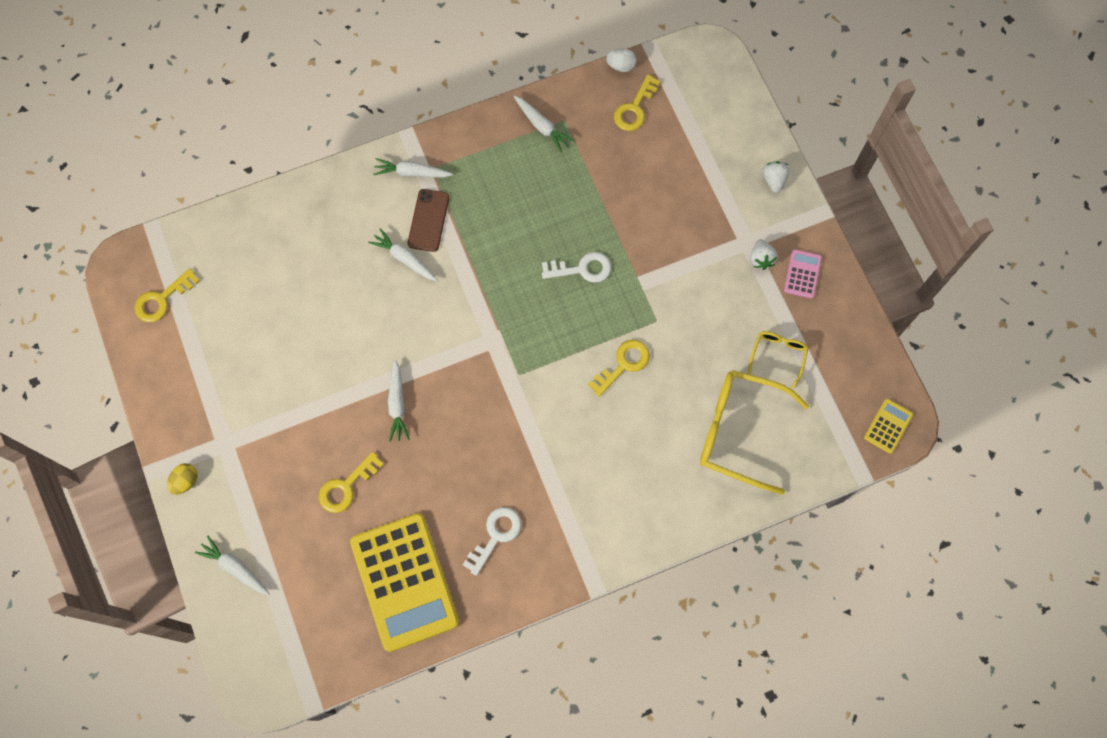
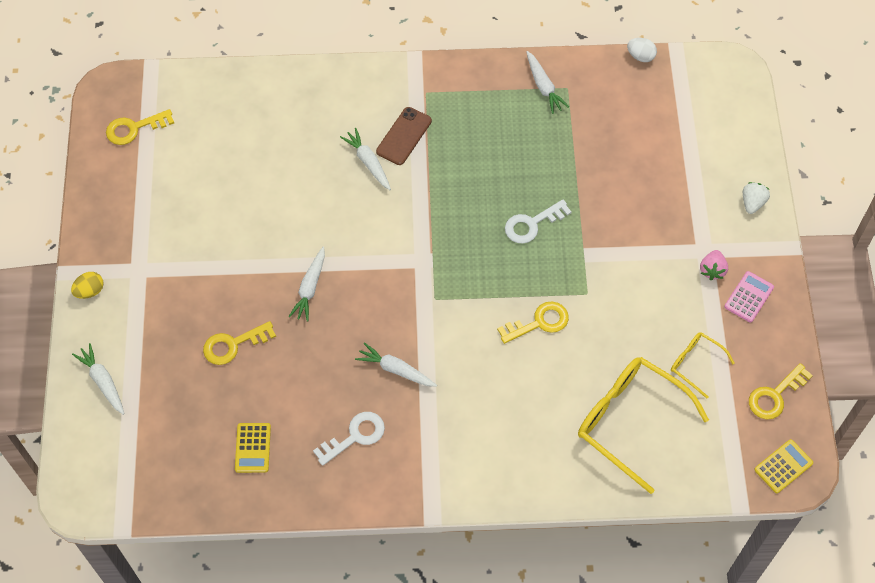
camera: 20 degrees right, 10 degrees down
yellow calculator [350,513,459,652] -> yellow calculator [235,423,271,473], size x0.42
white carrot [373,158,453,178] -> white carrot moved to [355,342,437,387]
white key [542,252,611,283] -> white key turned 135 degrees clockwise [505,199,572,244]
yellow key [614,74,661,131] -> yellow key moved to [749,363,813,419]
yellow glasses [748,331,808,389] -> yellow glasses turned 90 degrees counterclockwise [671,332,735,399]
white strawberry [750,239,778,270] -> pink strawberry [700,250,728,280]

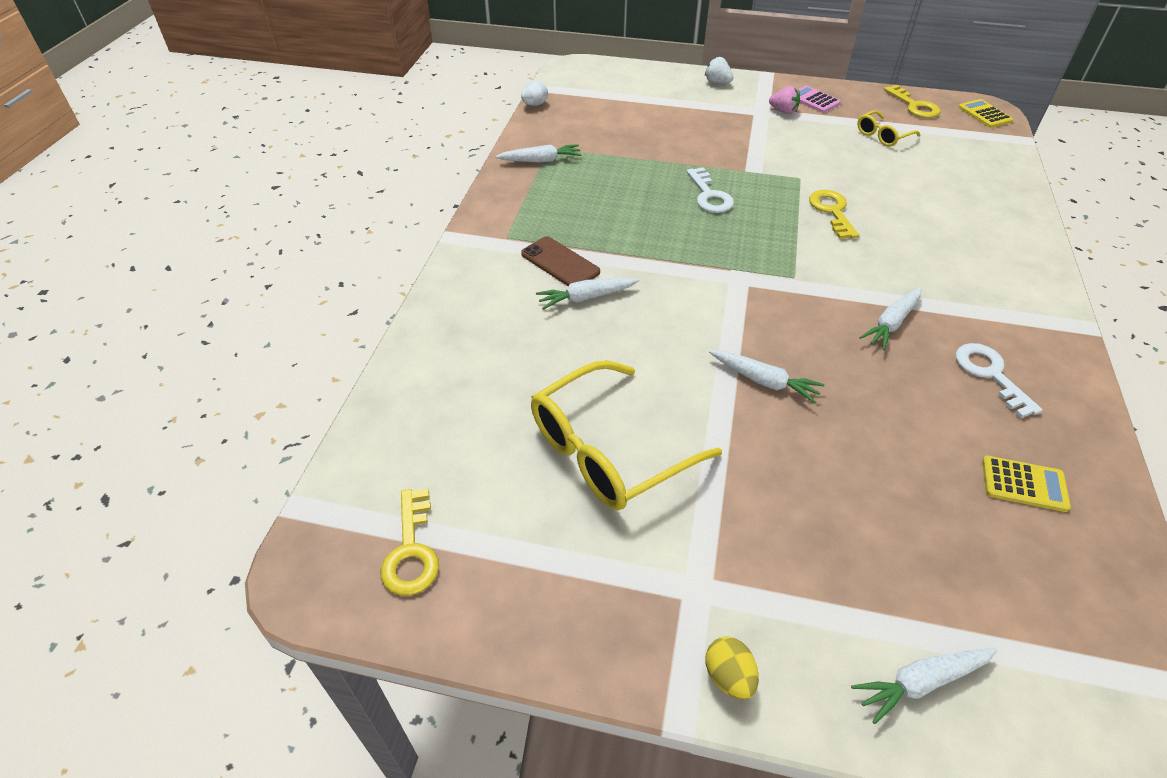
camera: 75 degrees left, 15 degrees down
yellow key [203,321,276,365] -> none
yellow glasses [578,357,709,494] -> yellow glasses moved to [531,360,722,511]

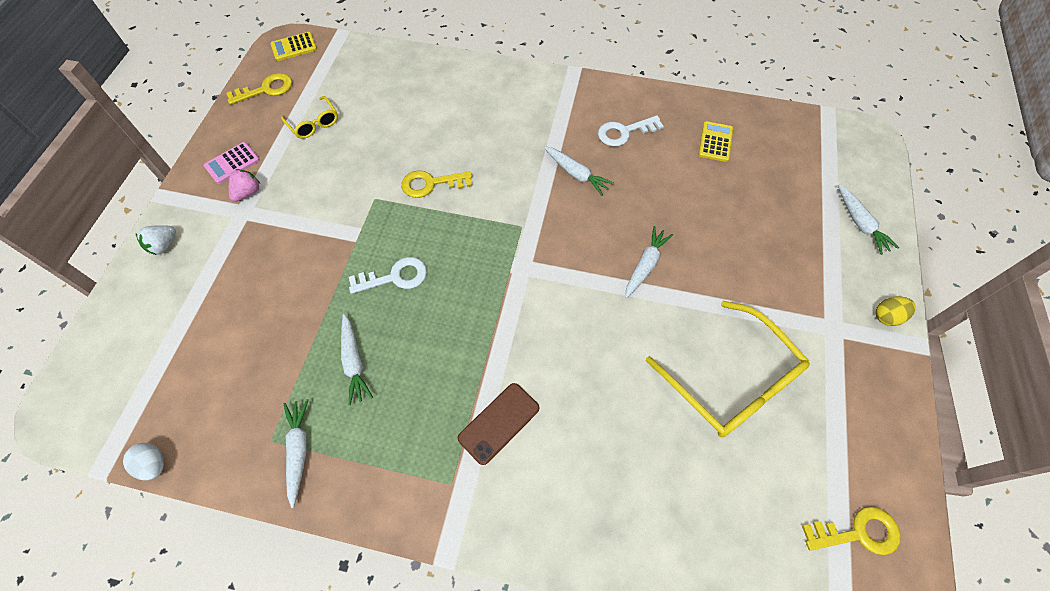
camera: 90 degrees left, 15 degrees up
white carrot [536,278,639,310] -> white carrot moved to [341,314,373,405]

